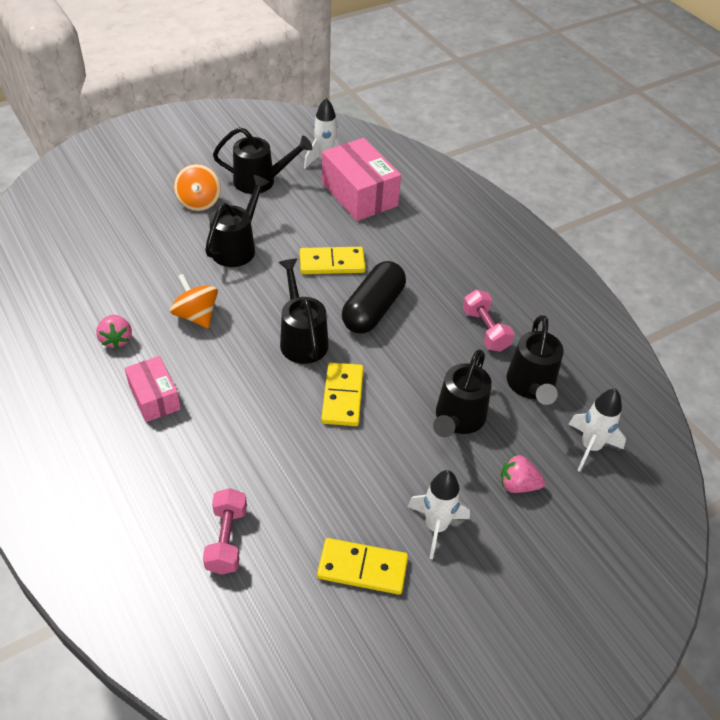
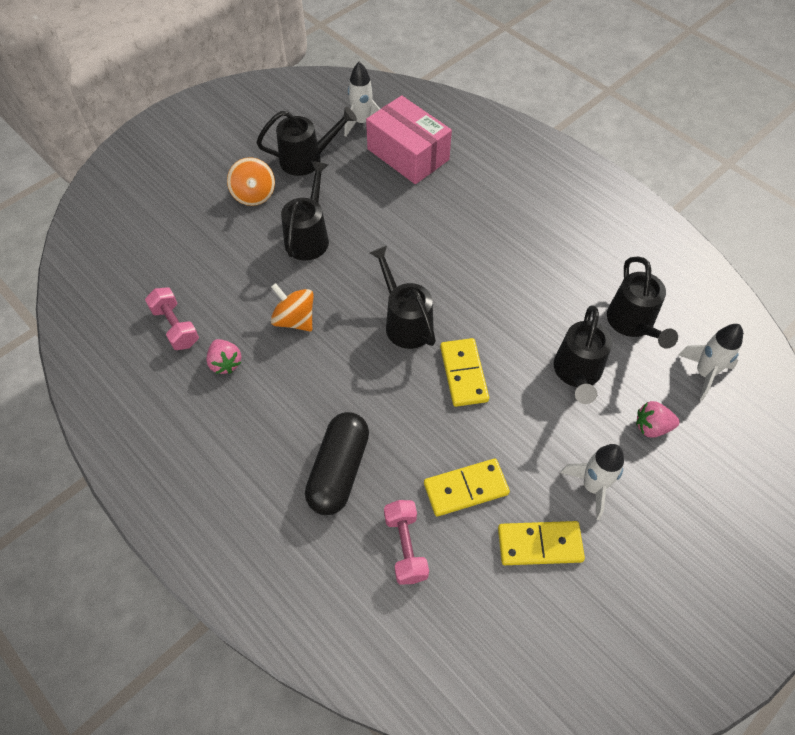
camera: 10 degrees left, 10 degrees up
pink box [125,356,181,422] -> none
yellow domino [300,247,366,274] -> yellow domino moved to [424,459,510,516]
black capsule [342,261,406,334] -> black capsule moved to [305,412,369,515]
pink dumbbell [463,290,515,352] -> pink dumbbell moved to [145,287,199,350]

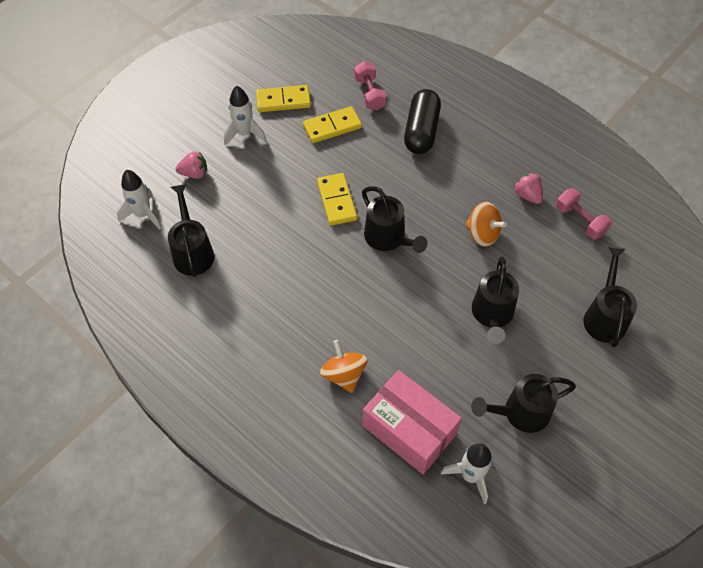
camera: 175 degrees right, 0 degrees up
orange spinning top [227,157,275,206] -> orange spinning top moved to [320,340,367,393]
black watering can [554,305,612,404] -> black watering can moved to [583,247,637,347]

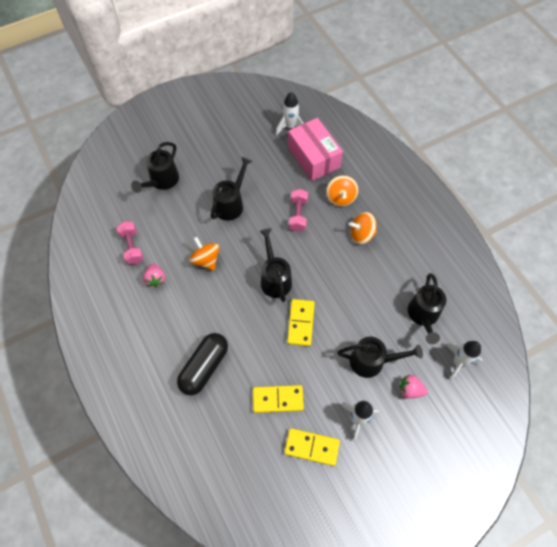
camera: 160 degrees left, 5 degrees up
pink dumbbell [354,61,387,110] -> pink dumbbell moved to [289,189,308,232]
black watering can [471,374,576,433] -> black watering can moved to [337,337,423,378]
none -> orange spinning top [349,212,377,245]

